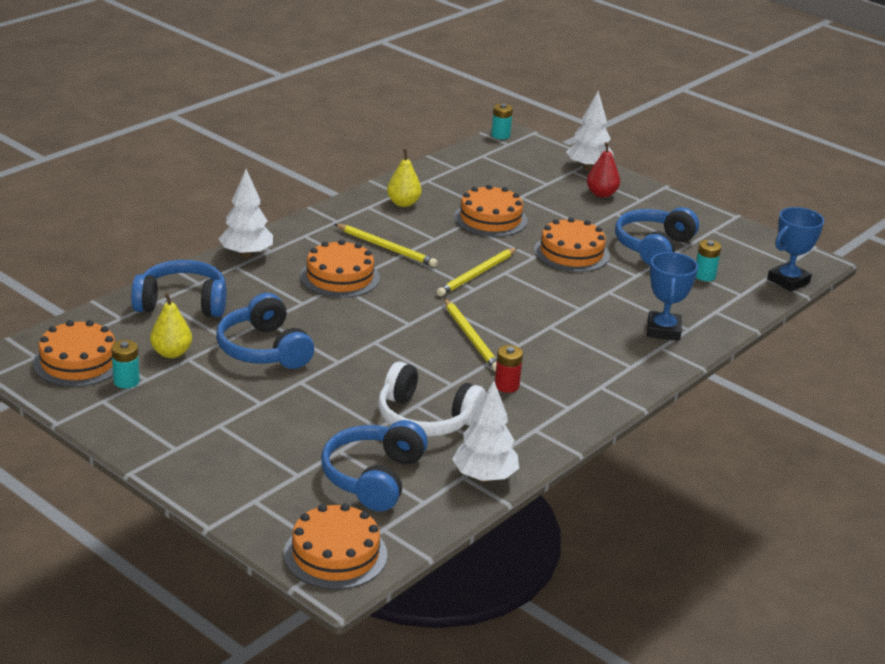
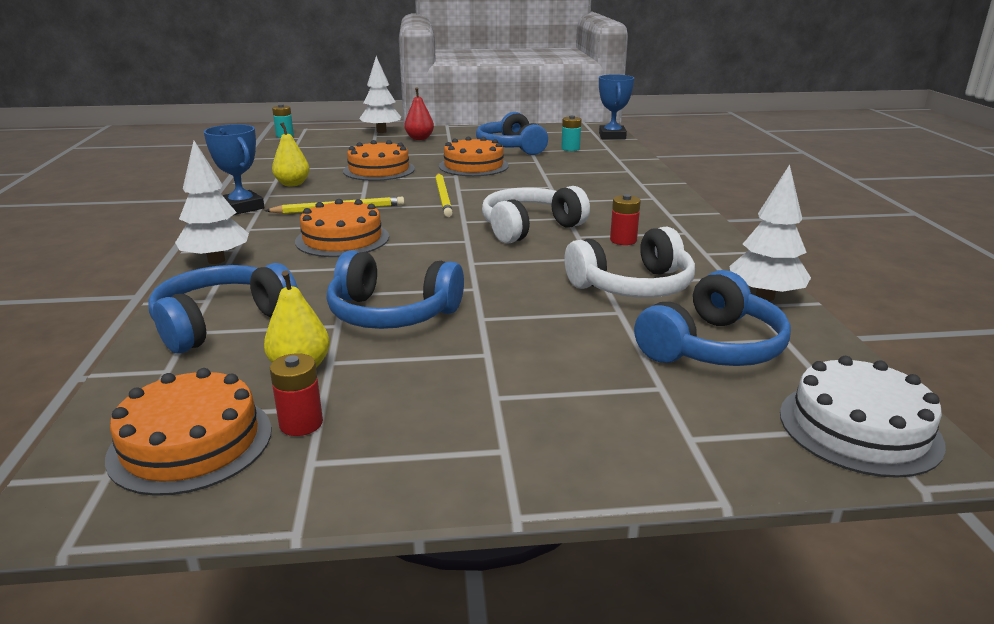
camera: 45 degrees left, 5 degrees down
turquoise battery [111,340,140,388] -> red battery [270,353,323,436]
orange cake [284,503,387,589] -> white cake [780,356,946,478]
blue headphones [321,420,428,512] -> blue headphones turned 105 degrees counterclockwise [634,270,791,366]
yellow pencil [444,298,497,372] -> white headphones [482,186,590,244]
blue trophy [647,252,698,341] -> blue trophy moved to [204,124,265,215]

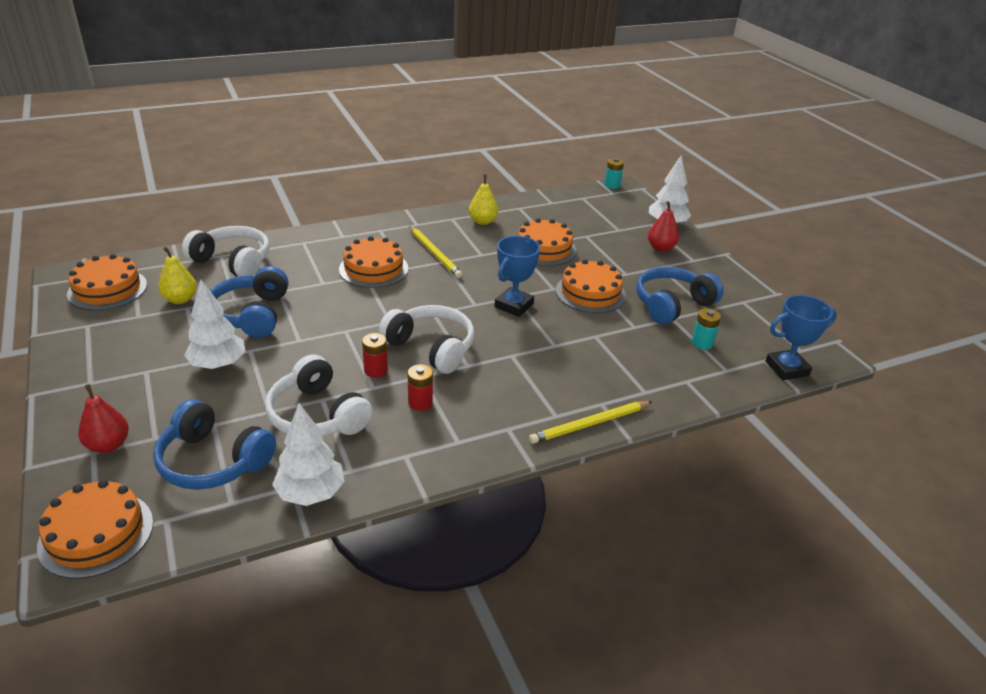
camera: 70 degrees right, 10 degrees up
blue headphones [149,263,298,353] -> white headphones [182,226,270,277]
white tree [175,141,249,264] -> white tree moved to [184,279,245,369]
blue trophy [204,124,265,215] -> blue trophy moved to [494,236,540,317]
red battery [270,353,323,436] -> red battery moved to [362,333,388,378]
yellow pencil [435,173,453,217] -> yellow pencil moved to [529,401,653,444]
white cake [780,356,946,478] -> orange cake [37,480,153,579]
none -> red pear [78,384,129,453]

